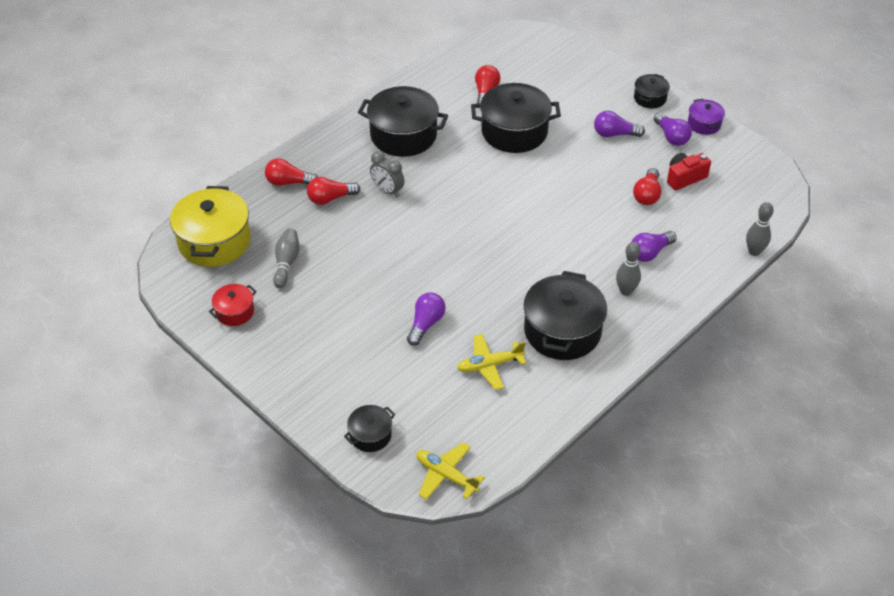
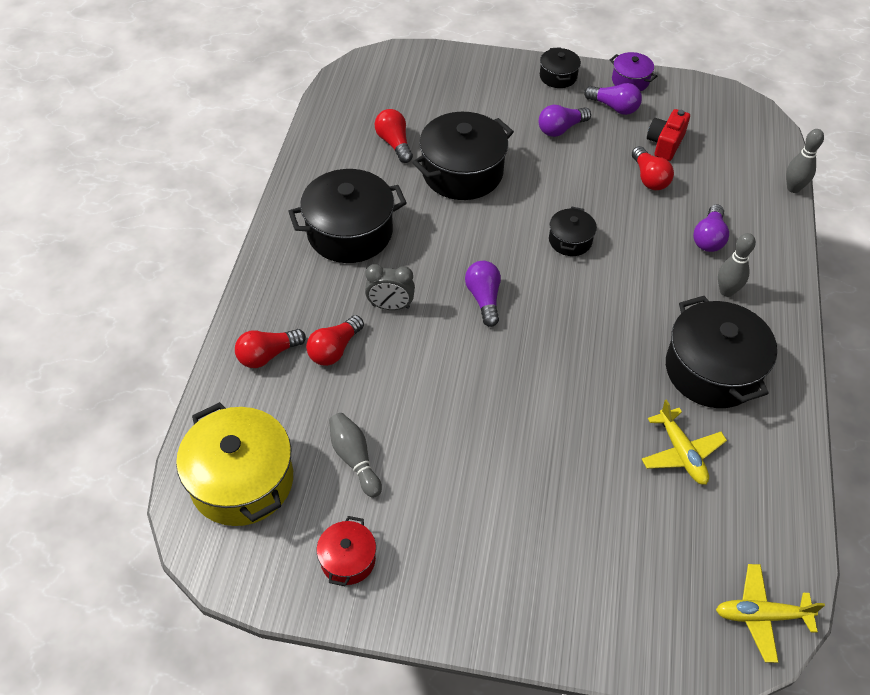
camera: 35 degrees left, 5 degrees up
black pot [344,405,395,452] -> black pot moved to [549,207,597,256]
purple light bulb [407,292,446,346] -> purple light bulb moved to [465,261,501,327]
yellow plane [457,334,526,390] -> yellow plane turned 60 degrees counterclockwise [642,399,727,485]

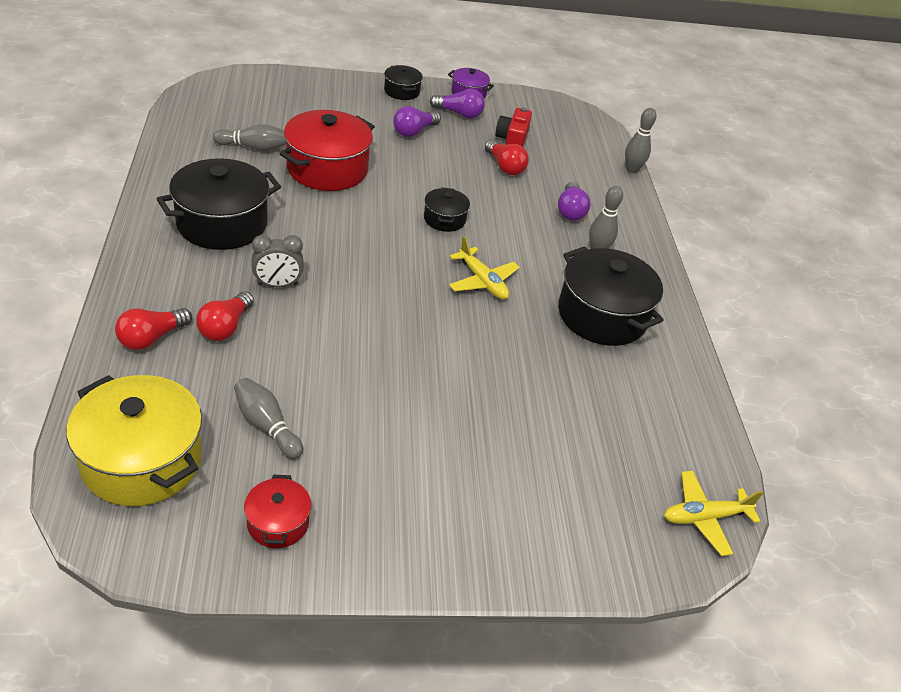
camera: 20 degrees left, 10 degrees down
red light bulb [375,109,413,163] -> grey bowling pin [213,124,286,151]
black pot [412,112,514,200] -> red pot [279,110,375,191]
purple light bulb [465,261,501,327] -> none
yellow plane [642,399,727,485] -> yellow plane moved to [449,236,520,299]

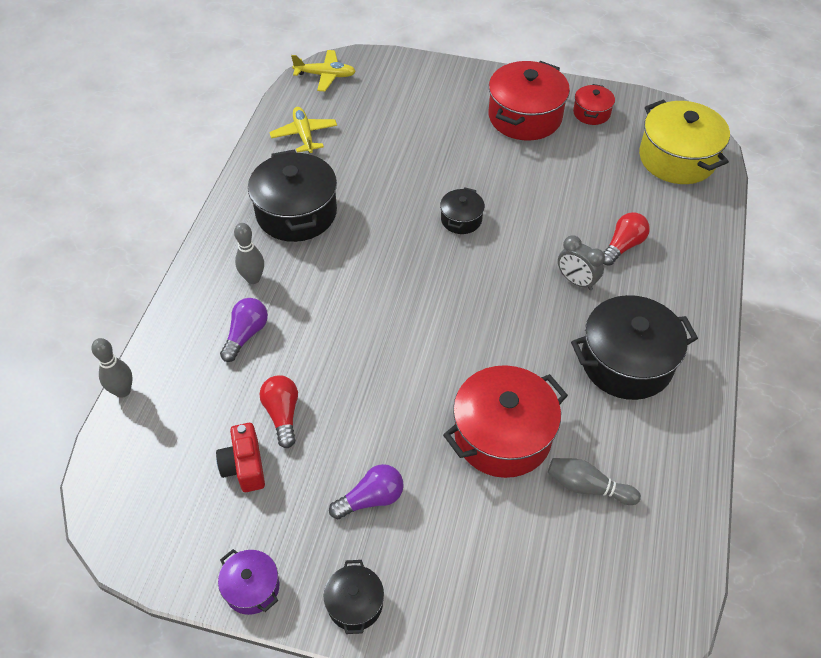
camera: 155 degrees left, 10 degrees up
red light bulb [115,308,192,350] -> none
grey bowling pin [234,378,303,459] -> none
grey clock [252,235,304,287] -> grey clock turned 150 degrees counterclockwise [558,236,605,290]
black pot [424,187,470,232] -> black pot moved to [440,188,485,234]
purple light bulb [430,89,485,118] -> none
yellow plane [449,236,520,299] -> yellow plane moved to [269,107,337,153]
red camera [495,107,532,147] -> red camera turned 135 degrees clockwise [216,423,265,492]
none -> red pot [489,61,570,141]

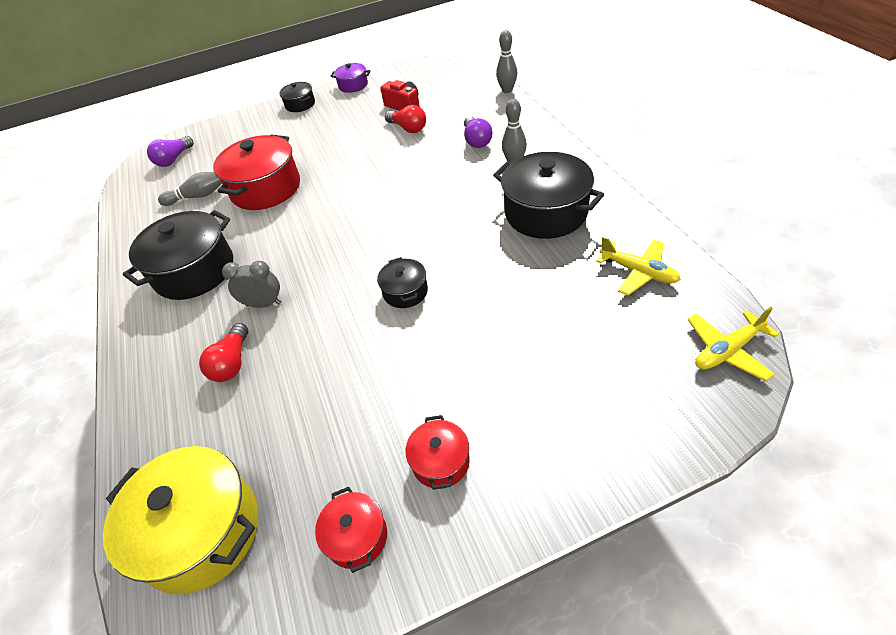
camera: 150 degrees right, 5 degrees down
purple light bulb [329,464,404,519] -> purple light bulb moved to [147,136,194,167]
red pot [489,61,570,141] -> red pot [405,415,470,490], size x0.51

